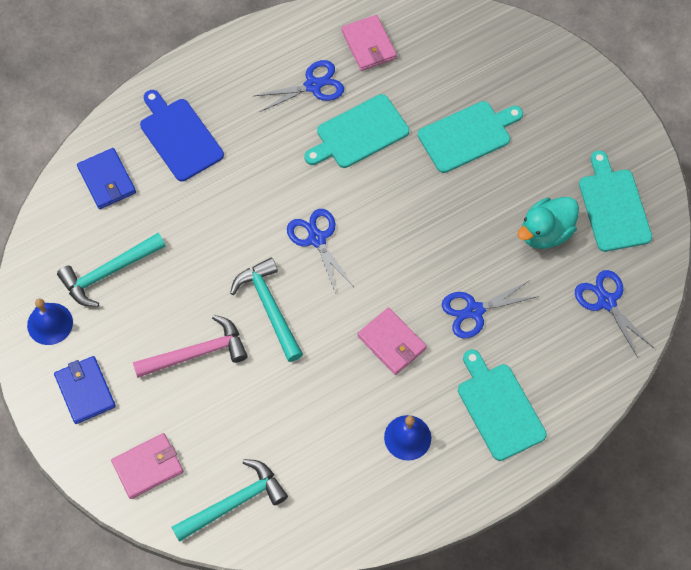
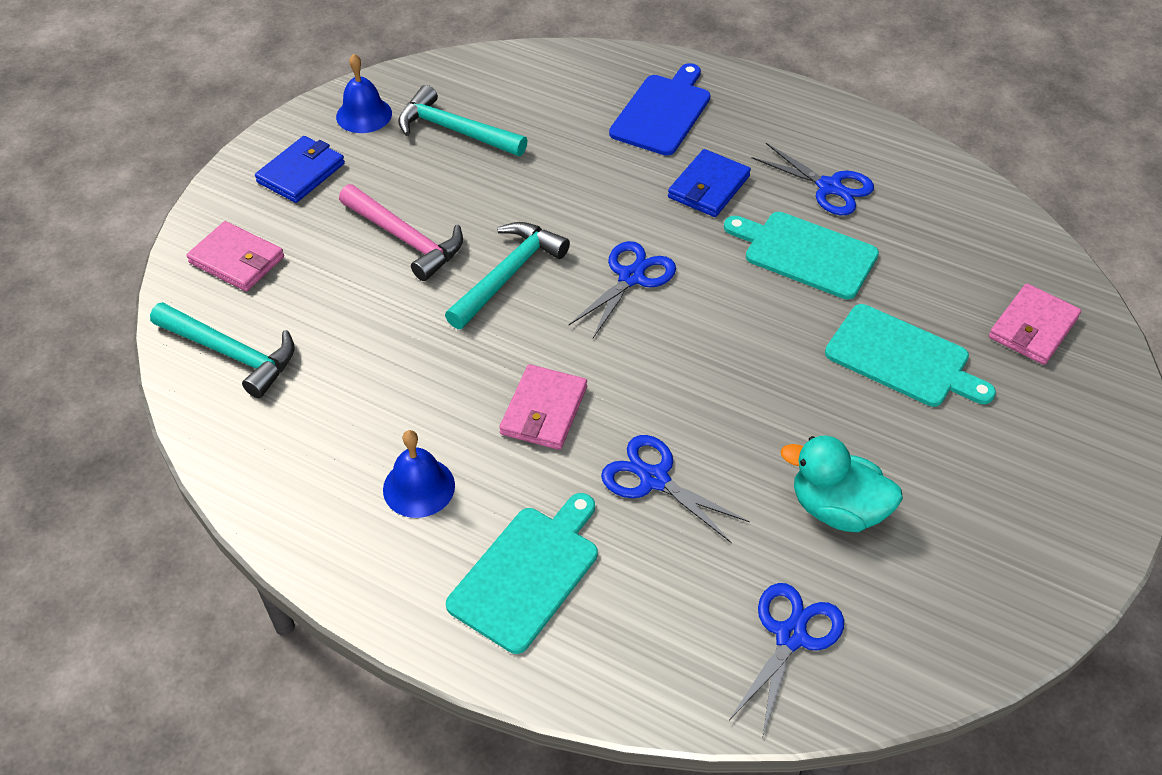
camera: 60 degrees right, 15 degrees down
blue wallet [77,148,136,209] -> blue wallet moved to [668,149,751,217]
pink wallet [341,15,397,71] -> pink wallet moved to [989,284,1081,365]
turquoise cutting board [579,150,652,252] -> none

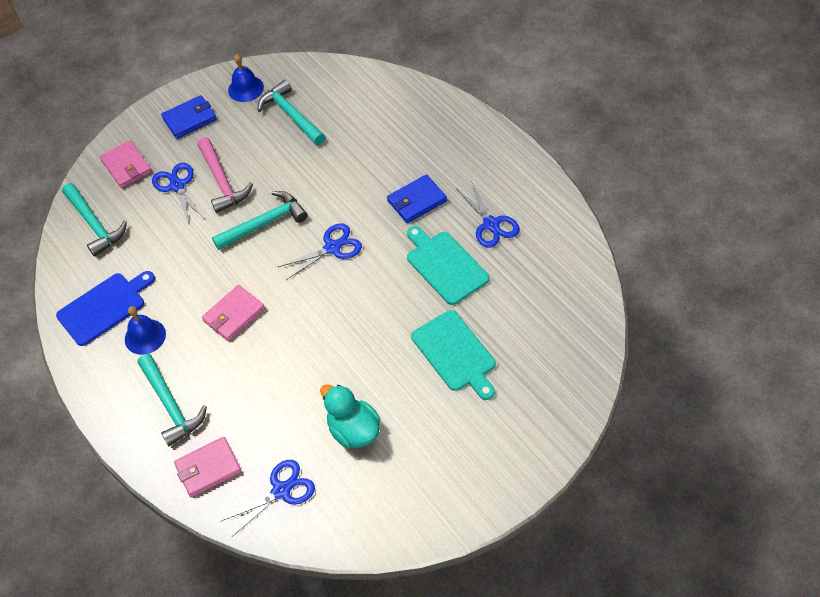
camera: 30 degrees right, 5 degrees up
turquoise cutting board [446,493,598,654] -> turquoise hammer [138,354,207,446]
blue scissors [601,435,750,543] -> blue scissors moved to [152,163,204,225]
blue cutting board [609,63,710,156] -> blue cutting board moved to [56,271,155,346]
pink wallet [989,284,1081,365] -> pink wallet moved to [174,437,242,497]

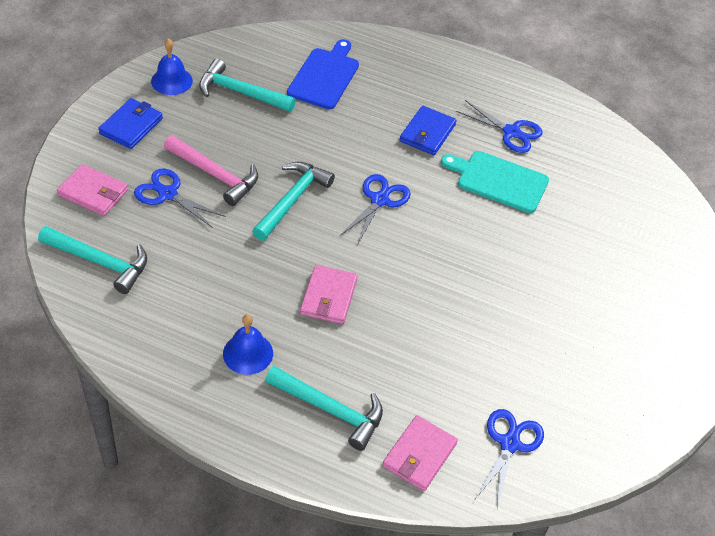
camera: 40 degrees left, 5 degrees down
blue cutting board [56,271,155,346] -> blue cutting board moved to [287,39,359,109]
turquoise duck [320,384,381,448] -> none
turquoise cutting board [411,310,496,400] -> none

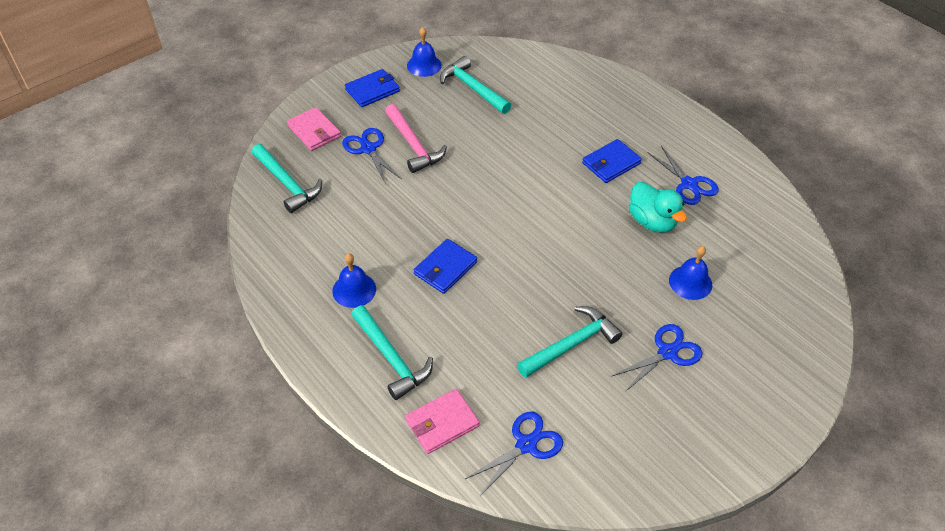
camera: 30 degrees right, 0 degrees up
turquoise hammer [252,162,335,241] -> turquoise hammer moved to [517,306,623,378]
blue cutting board [287,39,359,109] -> none
pink wallet [300,265,358,324] -> blue wallet [414,239,477,294]
blue scissors [340,174,411,243] -> blue scissors moved to [611,324,703,392]
turquoise cutting board [441,151,549,213] -> turquoise duck [629,182,687,232]
none -> blue bell [669,246,712,300]

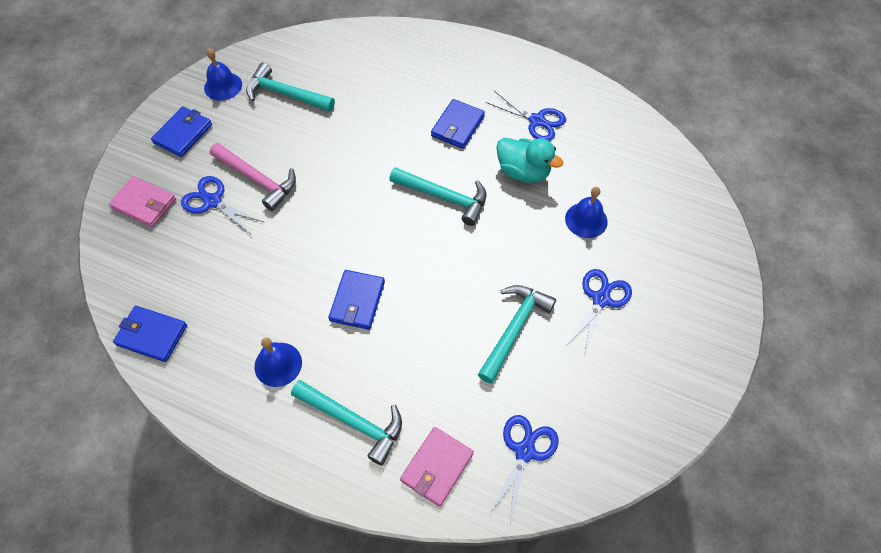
camera: 25 degrees left, 10 degrees up
turquoise hammer [251,144,322,213] -> turquoise hammer moved to [389,167,486,226]
none -> blue wallet [113,305,187,362]

